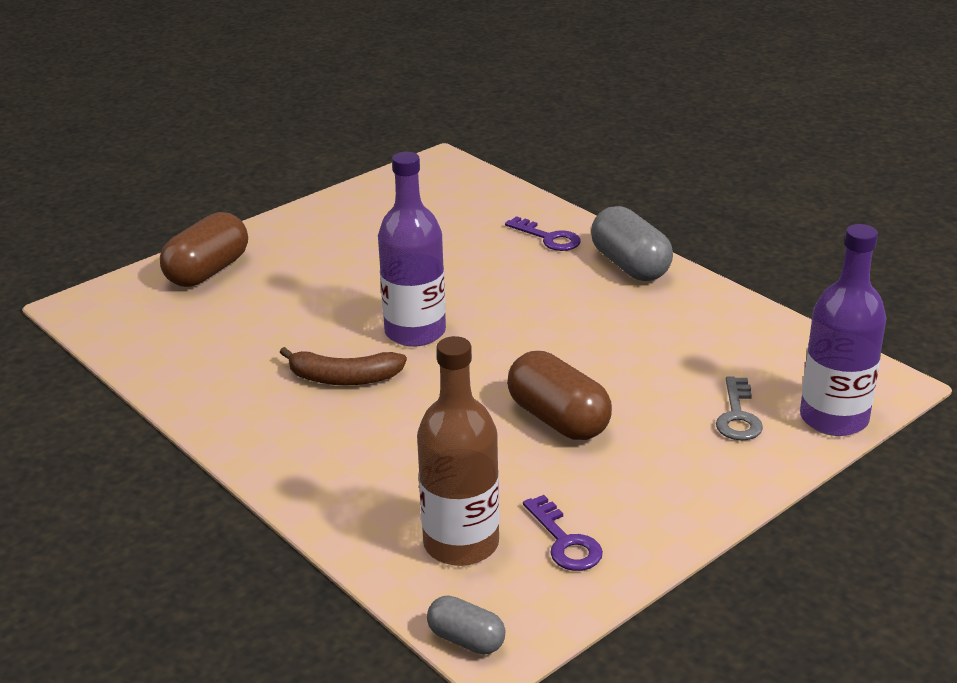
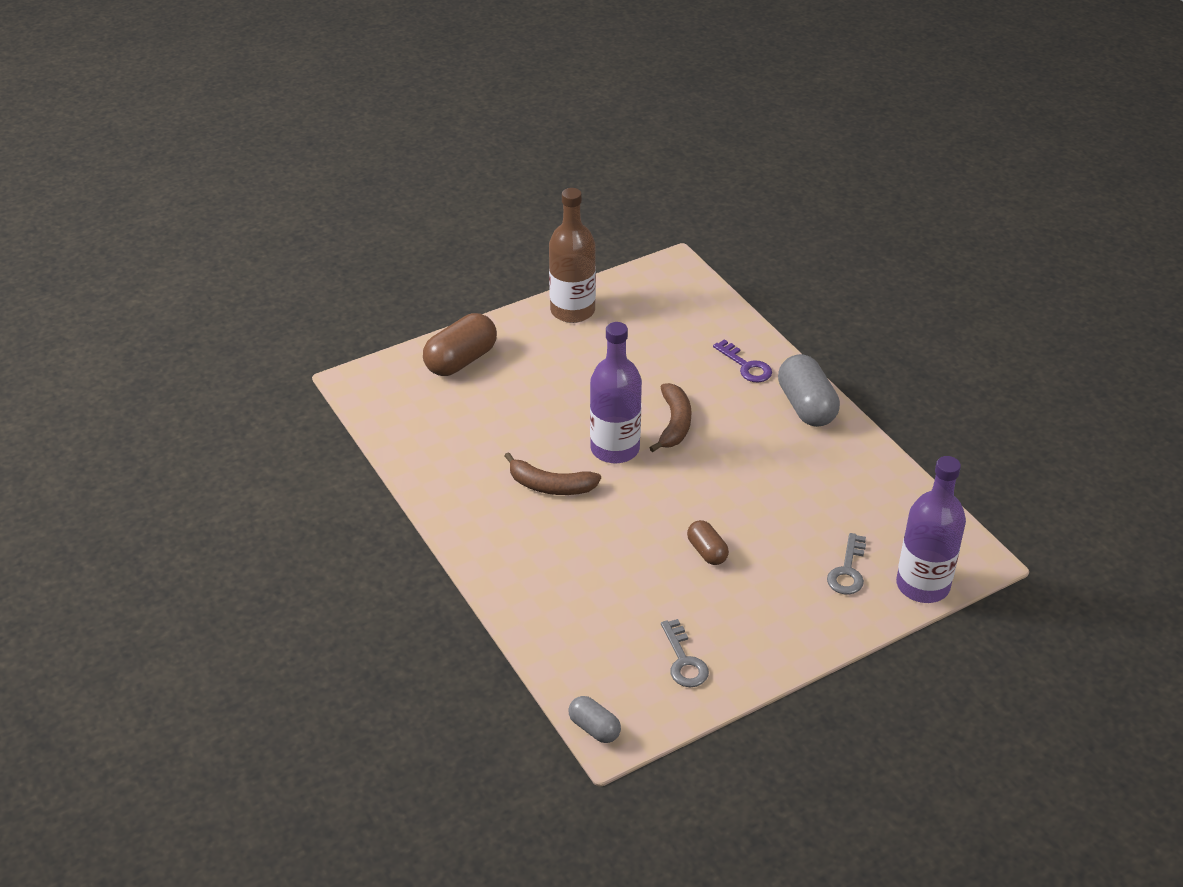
camera: 10 degrees right, 10 degrees up
brown bottle [417,336,499,566] -> brown bottle moved to [549,188,596,323]
brown capsule [507,351,612,440] -> brown capsule [687,520,729,565], size x0.56
purple key [523,495,603,571] -> grey key [661,619,709,687]
none -> brown banana [649,383,691,452]

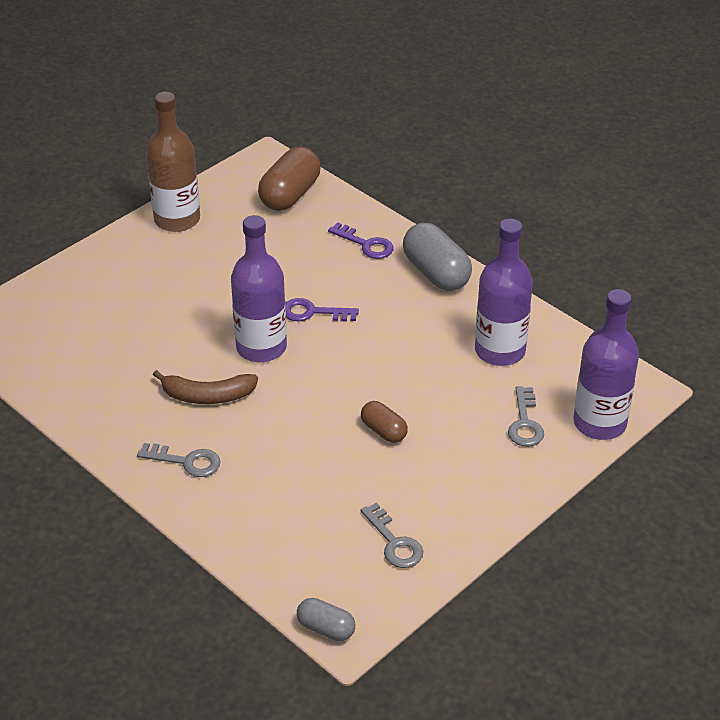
camera: 15 degrees left, 0 degrees up
brown capsule [423,313,497,376] -> brown capsule moved to [258,147,321,211]
brown banana [649,383,691,452] -> purple key [286,298,359,321]
none -> grey key [137,443,220,477]
none -> purple bottle [475,219,533,366]

